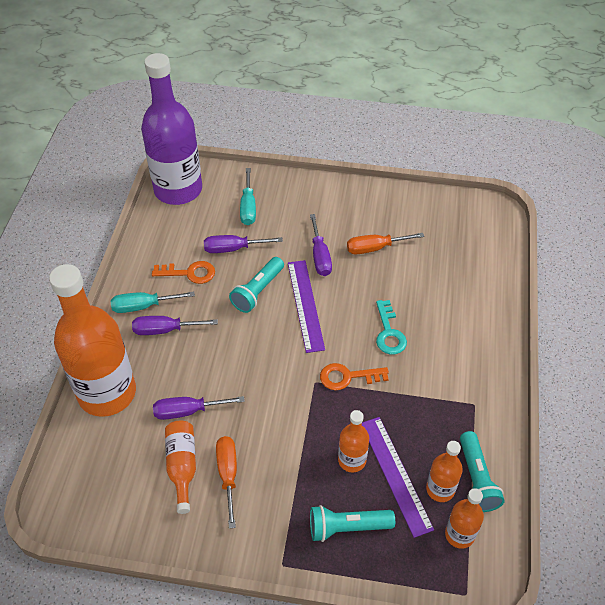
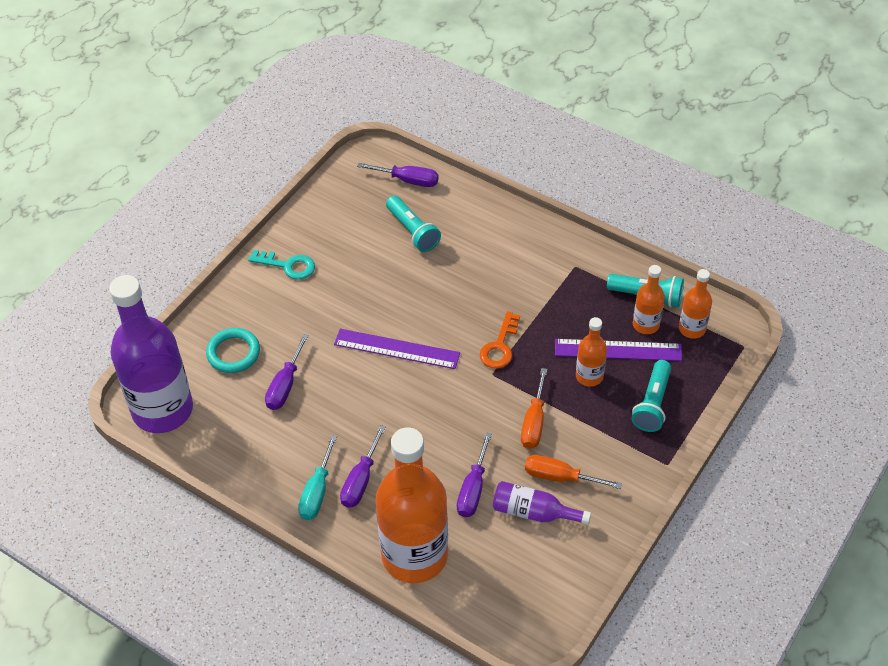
camera: 65 degrees left, 0 degrees up
orange key [152,261,215,284] -> none
orange bottle [165,421,196,514] -> purple bottle [493,481,591,525]
turquoise flashlight [229,257,284,313] -> turquoise flashlight moved to [386,196,441,252]
turquoise screwdriver [240,168,256,225] -> turquoise ring [206,328,260,373]
purple screwdriver [310,214,332,276] -> purple screwdriver moved to [357,163,439,187]
orange screwdriver [347,233,424,254] -> orange screwdriver moved to [521,368,547,449]
turquoise key [376,300,407,354] -> turquoise key moved to [248,250,315,280]

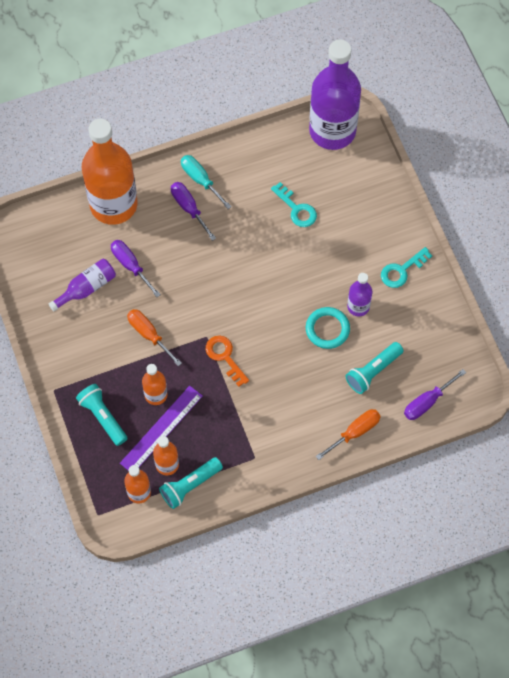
camera: 125 degrees right, 15 degrees up
turquoise ring [206,328,260,373] -> turquoise ring moved to [306,307,350,349]
purple screwdriver [265,334,309,410] -> turquoise key [271,182,317,227]
purple ruler [334,329,460,369] -> none
turquoise flashlight [386,196,441,252] -> turquoise flashlight turned 45 degrees counterclockwise [345,342,404,394]
orange screwdriver [525,455,622,489] -> orange screwdriver moved to [316,409,381,460]
none -> purple bottle [347,273,372,317]

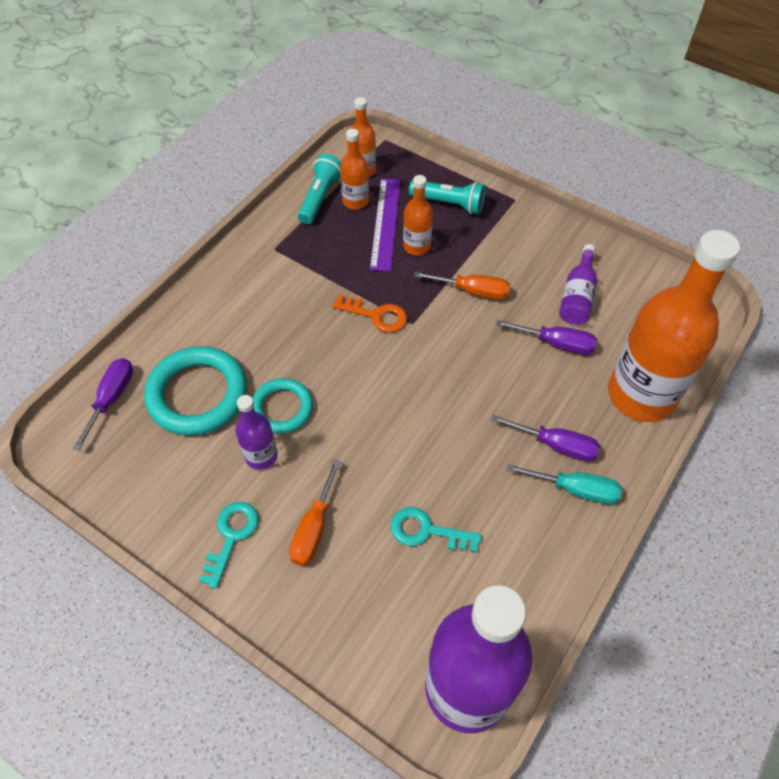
camera: 145 degrees right, 10 degrees down
orange screwdriver [316,409,381,460] -> orange screwdriver moved to [289,459,341,566]
turquoise flashlight [345,342,404,394] -> turquoise ring [144,346,247,436]

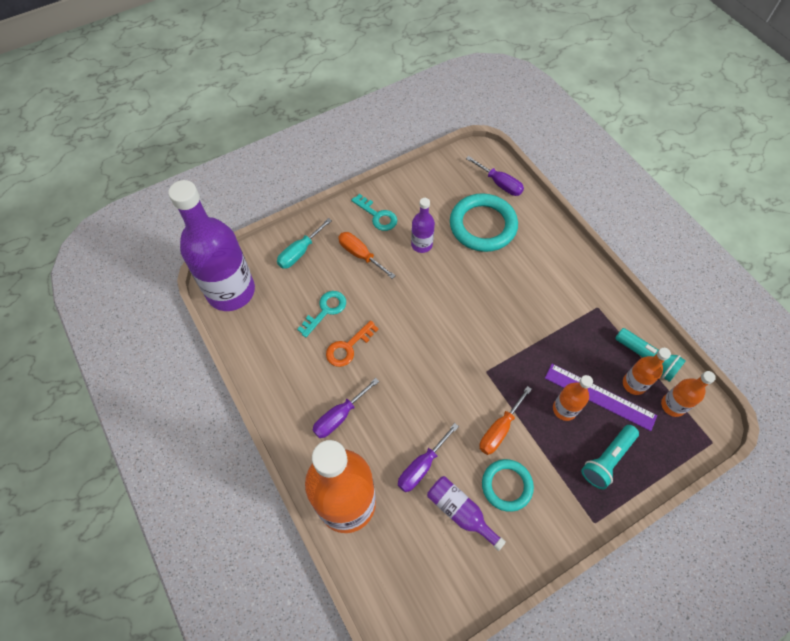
camera: 115 degrees right, 5 degrees up
turquoise ring [252,378,313,434] -> turquoise ring moved to [482,459,534,512]
orange key [332,295,407,333] -> orange key moved to [326,320,379,367]
turquoise screwdriver [507,464,622,504] -> turquoise screwdriver moved to [277,218,332,269]

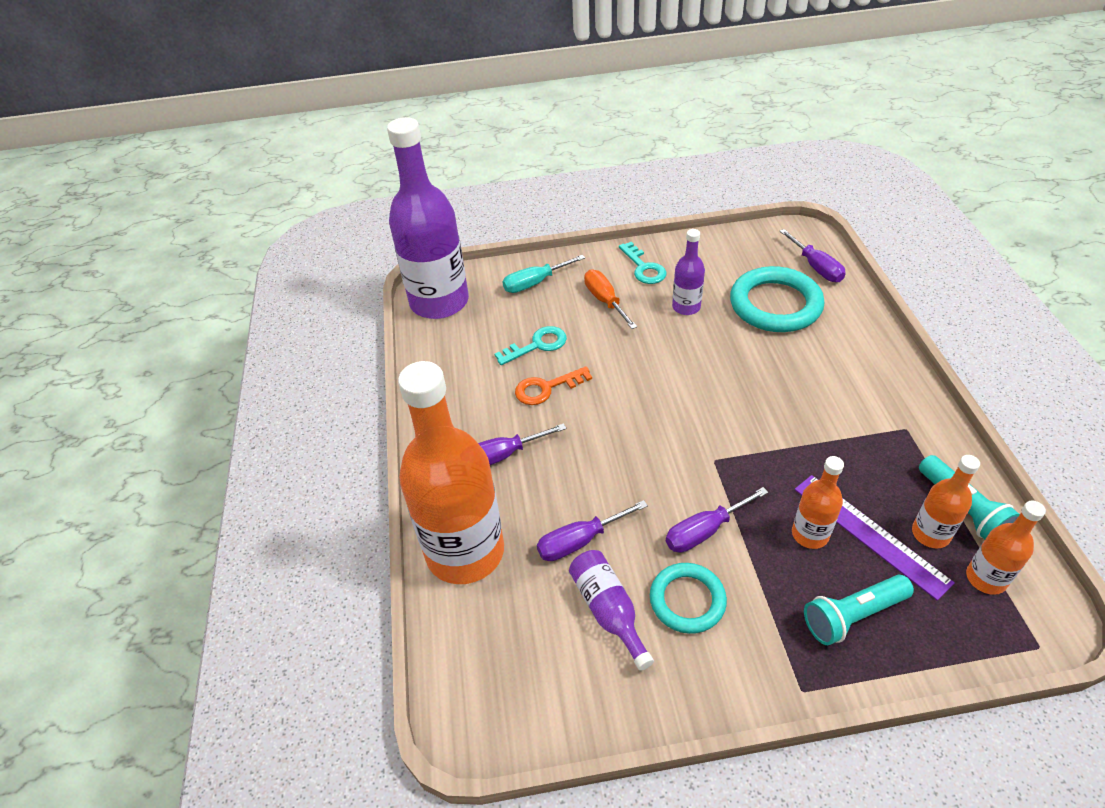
camera: 25 degrees right, 15 degrees down
orange screwdriver [480,386,532,455] -> purple screwdriver [666,487,768,553]

